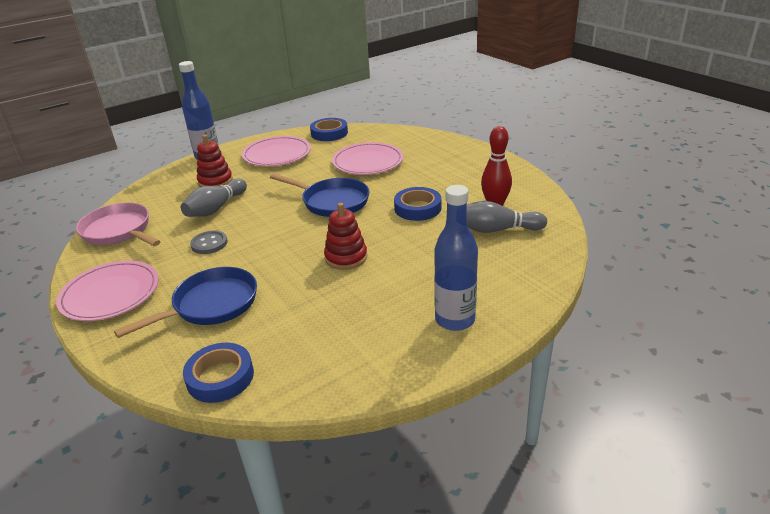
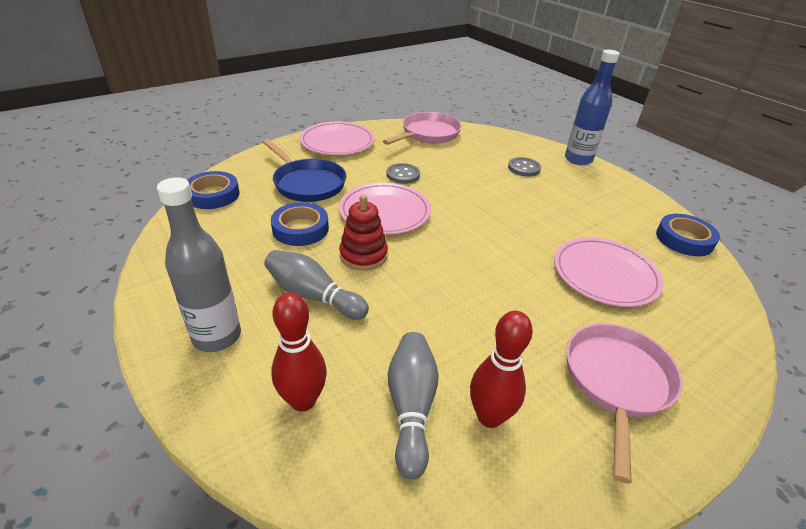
camera: 85 degrees right, 5 degrees up
grey bowling pin [181,179,247,217] -> grey bowling pin moved to [264,250,369,320]
red stacking toy [197,135,233,187] -> grey button [508,157,541,177]
pink plate [242,136,311,166] -> pink plate moved to [339,183,431,235]
blue pan [270,173,369,217] -> none
blue tape [394,187,441,221] -> blue tape moved to [271,202,329,246]
blue bottle [434,185,478,331] -> grey bottle [157,177,241,352]
none -> red bowling pin [271,292,327,412]
none -> pink pan [566,323,683,484]

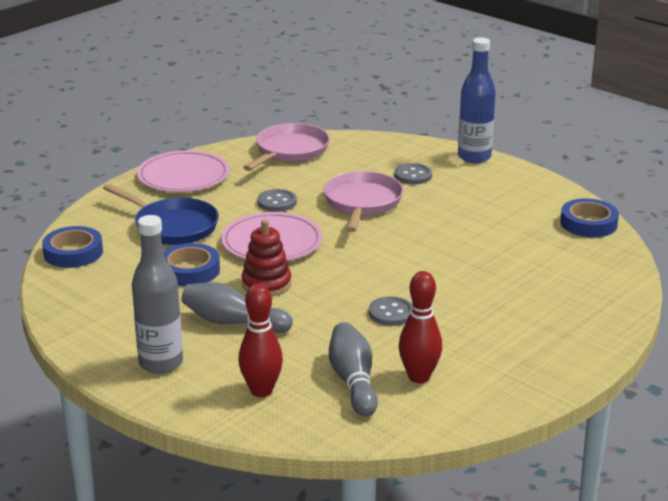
camera: 10 degrees left, 10 degrees down
pink plate [554,237,664,307] -> none
pink pan [566,323,683,484] -> pink pan moved to [324,171,403,232]
none -> grey button [369,296,412,326]

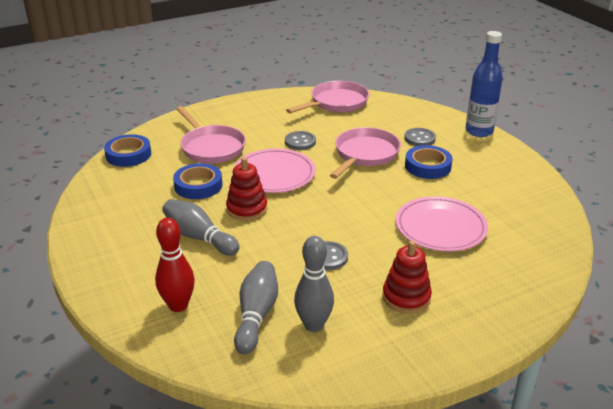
camera: 20 degrees right, 5 degrees up
blue pan [103,183,219,245] -> pink pan [176,106,246,163]
grey bottle [132,215,183,374] -> none
pink plate [137,150,230,192] -> pink plate moved to [396,196,488,251]
red bowling pin [399,271,442,383] -> grey bowling pin [294,236,334,332]
blue tape [560,198,619,238] -> blue tape moved to [405,145,453,179]
none -> red stacking toy [382,241,432,314]

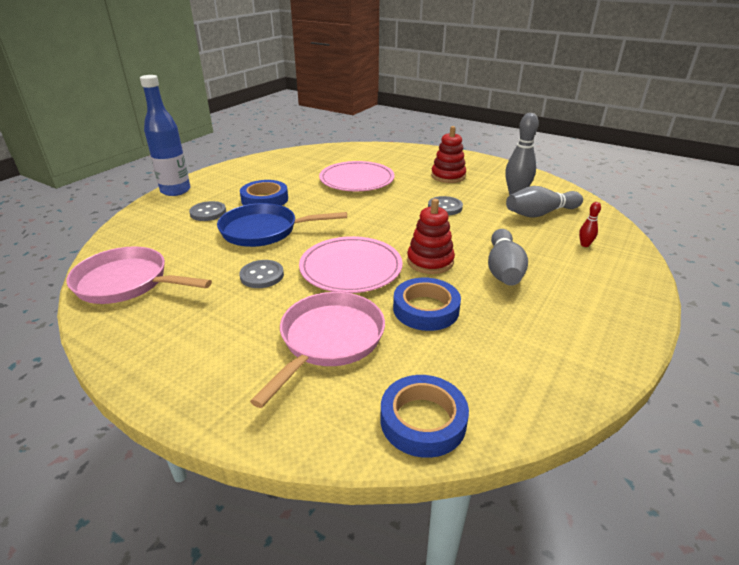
camera: 120 degrees left, 0 degrees up
red bowling pin [155,218,195,312] -> red bowling pin [579,202,601,247], size x0.49
pink pan [330,127,401,179] -> blue pan [217,203,347,247]

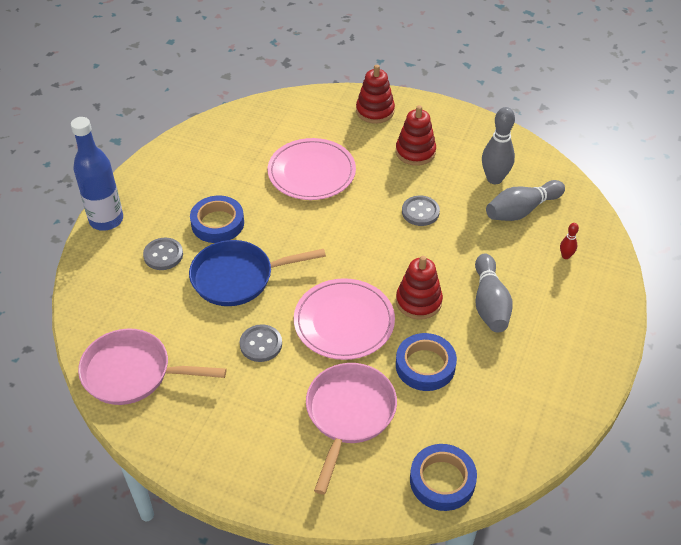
camera: 10 degrees left, 15 degrees up
none -> red stacking toy [356,65,395,124]

